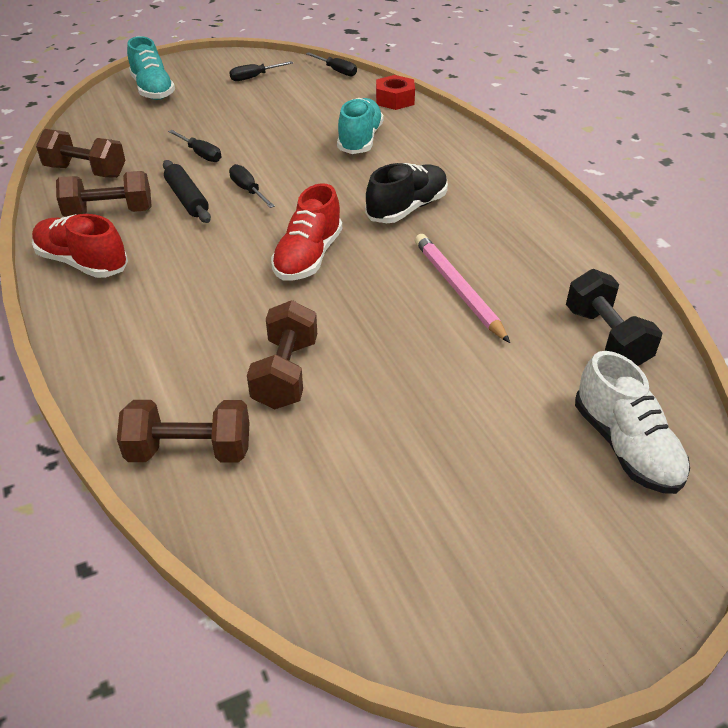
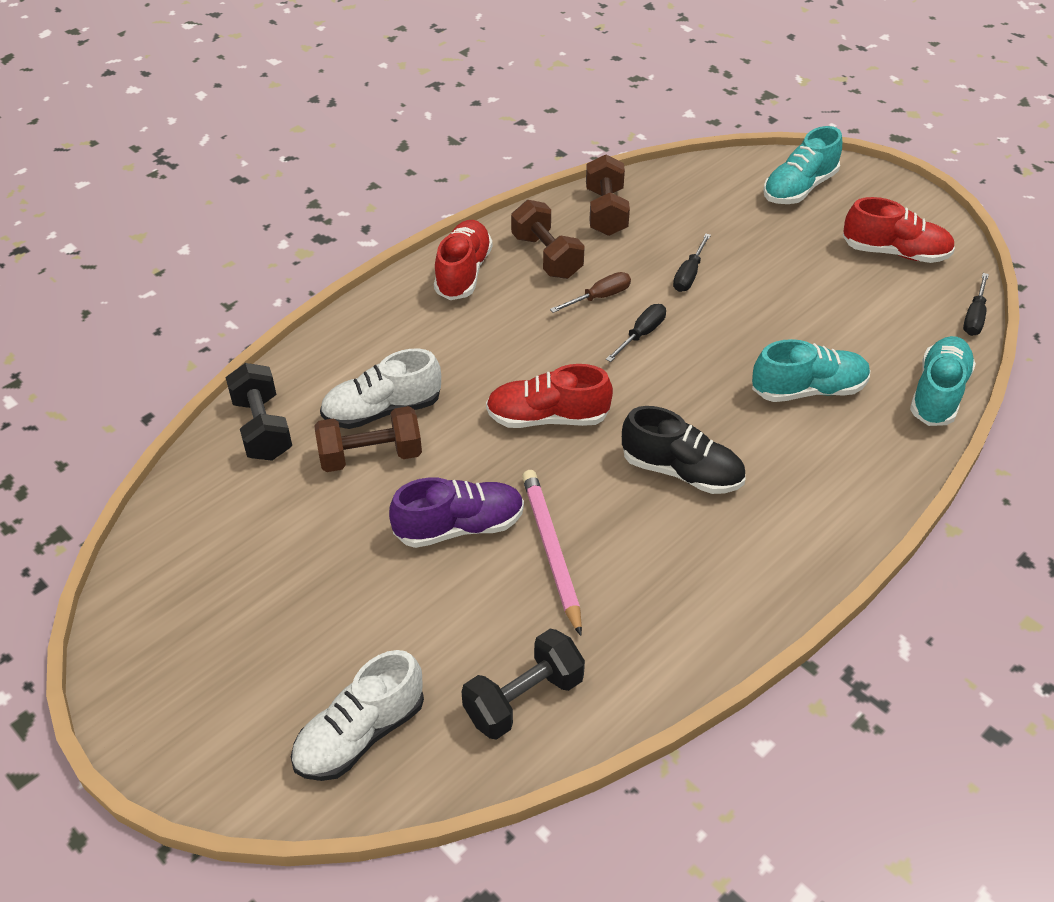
camera: 70 degrees right, 5 degrees up
brown dumbbell [117,400,249,463] -> black dumbbell [226,363,292,461]
black rolling pin [163,160,211,223] -> brown screwdriver [550,272,631,313]
black screwdriver [229,61,293,81] -> red shoe [843,197,955,263]
red nut [376,75,415,110] -> turquoise shoe [910,336,976,426]
pink pencil [415,234,510,343] -> pink pencil turned 60 degrees counterclockwise [522,470,582,636]
none -> white shoe [320,348,441,429]
none -> purple shoe [389,477,524,548]

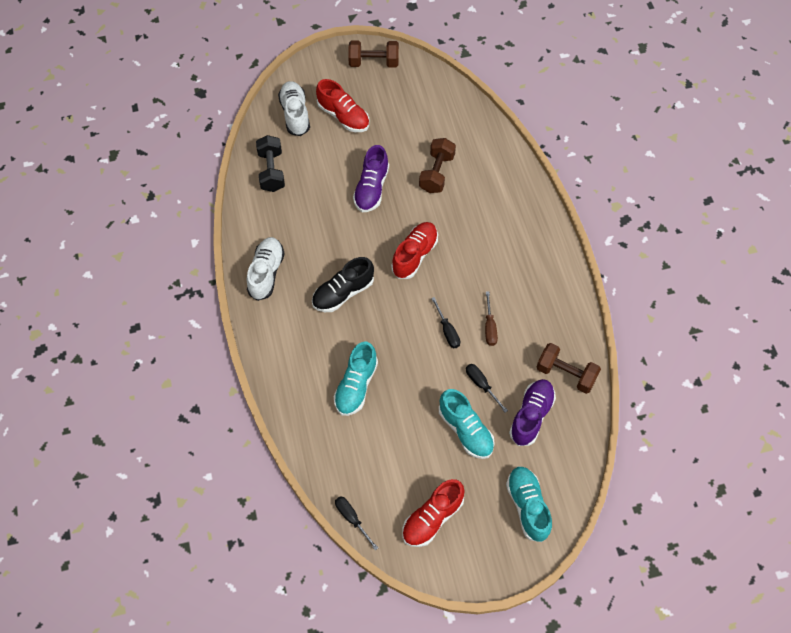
camera: 120 degrees right, 15 degrees up
black dumbbell [226,363,292,461] -> none
white shoe [320,348,441,429] -> white shoe moved to [247,237,285,301]
red shoe [434,220,492,300] -> red shoe moved to [316,79,369,132]
brown dumbbell [511,200,585,279] -> brown dumbbell moved to [348,40,399,67]
pink pencil [522,470,582,636] -> none
turquoise shoe [910,336,976,426] -> turquoise shoe moved to [439,389,495,459]
none -> purple shoe [509,379,556,446]

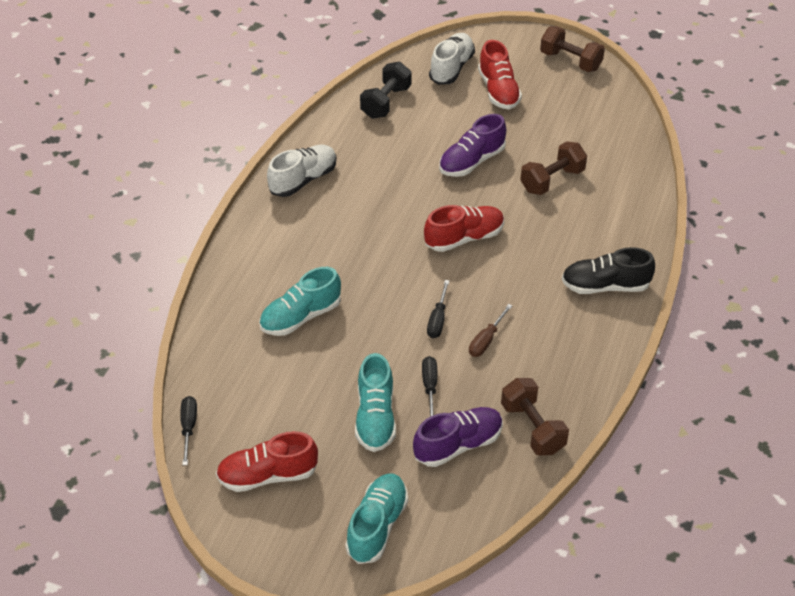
camera: 35 degrees right, 15 degrees down
black shoe [312,257,374,312] -> black shoe moved to [562,247,655,294]

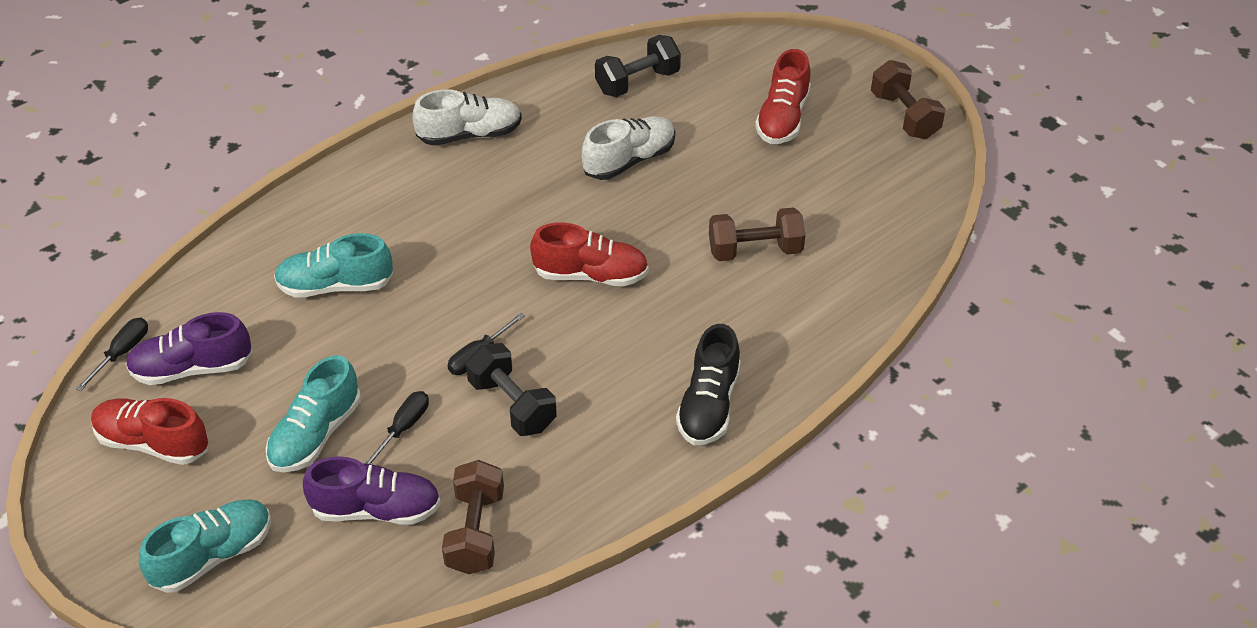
camera: 30 degrees right, 0 degrees up
white shoe [429,33,475,85] -> white shoe moved to [582,116,675,180]
purple shoe [439,114,506,177] -> purple shoe moved to [125,312,252,385]
brown screwdriver [469,304,512,357] -> black dumbbell [466,343,557,436]
black shoe [562,247,655,294] -> black shoe turned 105 degrees counterclockwise [676,324,741,445]

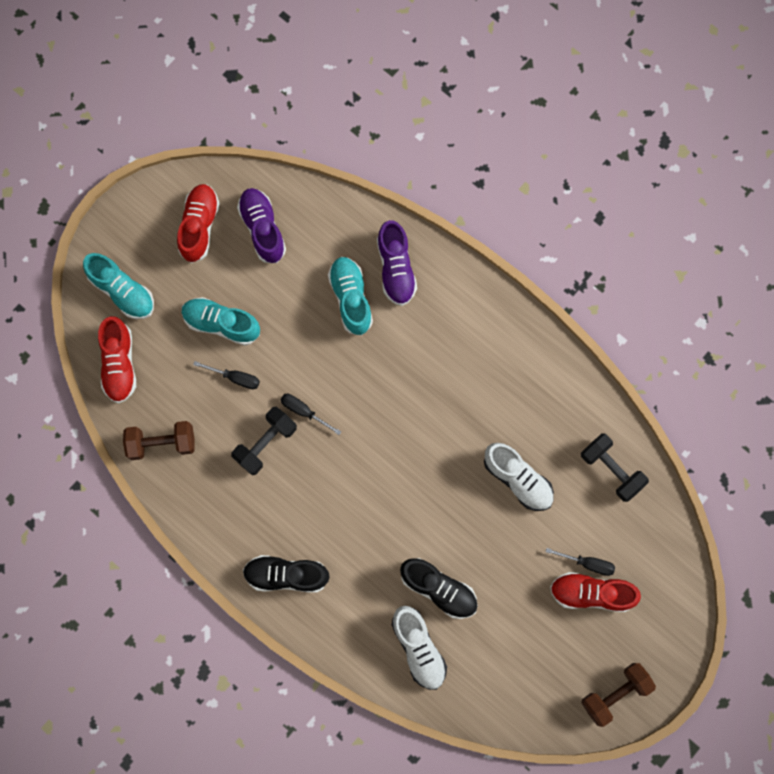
camera: 80 degrees right, 30 degrees up
black screwdriver [76,318,148,391] -> black screwdriver moved to [546,548,615,576]
purple shoe [303,456,441,525] -> purple shoe moved to [377,220,417,306]
white shoe [412,89,522,145] -> white shoe moved to [392,606,447,690]
red shoe [530,222,649,287] -> red shoe moved to [98,316,136,403]
brown dumbbell [709,207,805,261] -> black shoe [400,558,478,619]

